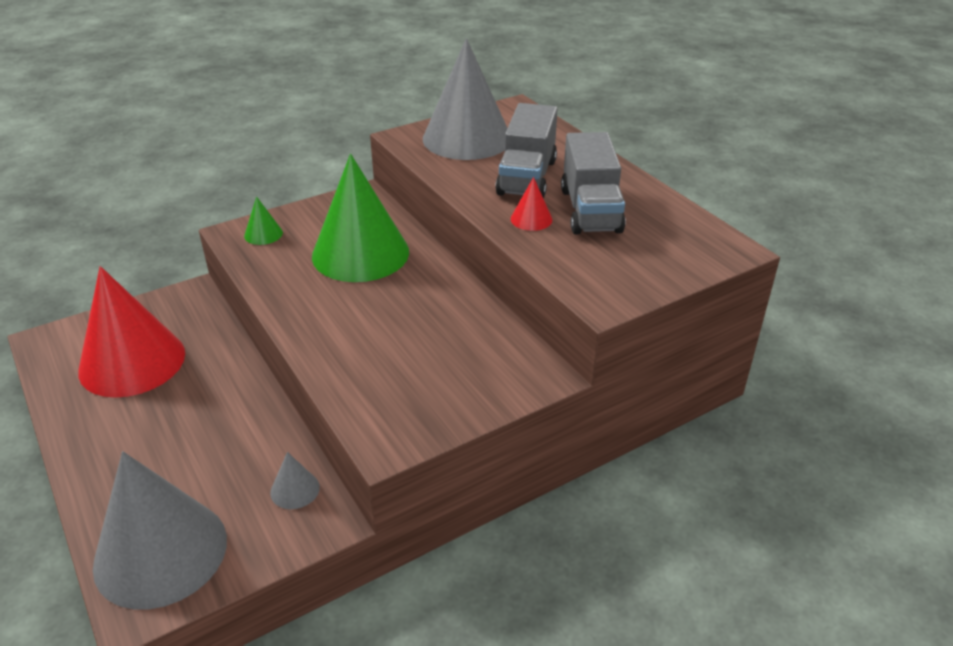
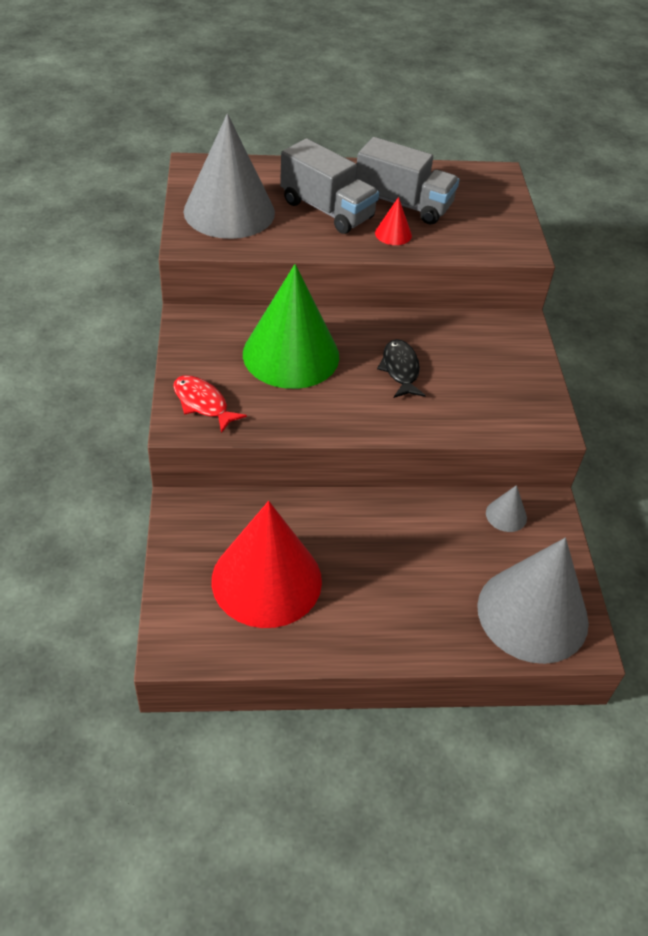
camera: 65 degrees left, 10 degrees up
green cone [244,197,283,245] -> red fish [173,375,247,433]
none -> black fish [377,339,426,398]

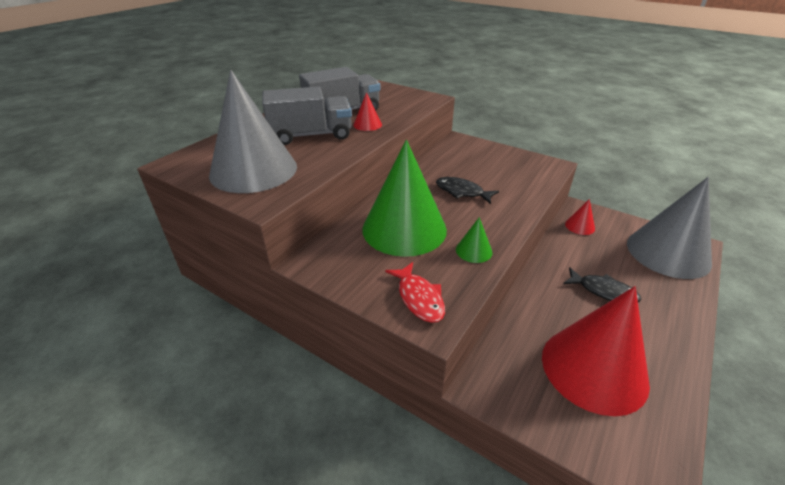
camera: 50 degrees left, 10 degrees down
red fish [173,375,247,433] -> red fish turned 105 degrees counterclockwise [385,262,445,323]
grey cone [486,485,527,532] -> red cone [565,199,595,235]
none -> green cone [456,217,493,263]
none -> black fish [563,267,641,302]

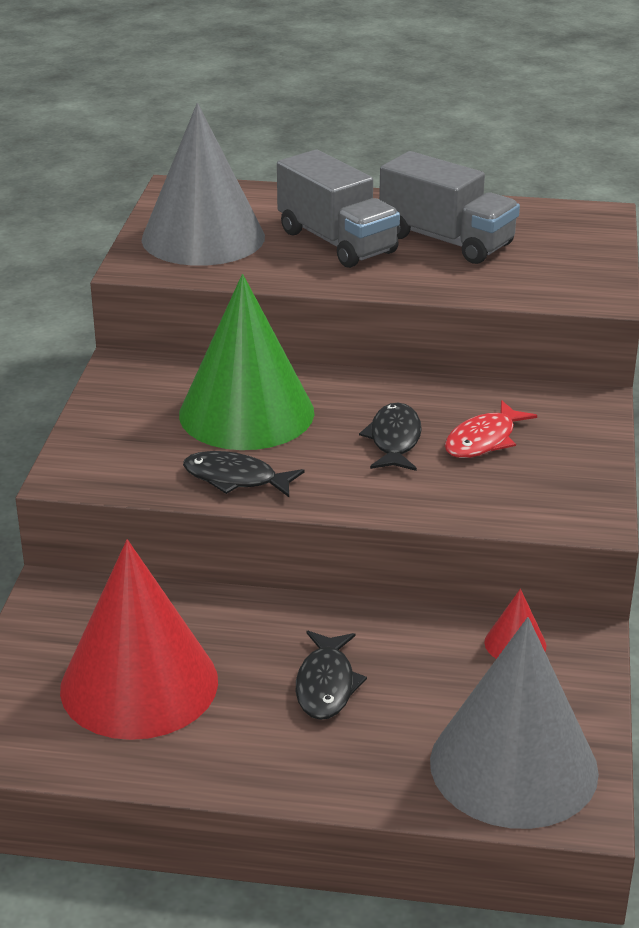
camera: 65 degrees right, 5 degrees down
red cone [353,92,382,131] -> none
red fish [385,262,445,323] -> red fish moved to [445,400,537,458]
green cone [456,217,493,263] -> black fish [183,451,305,497]

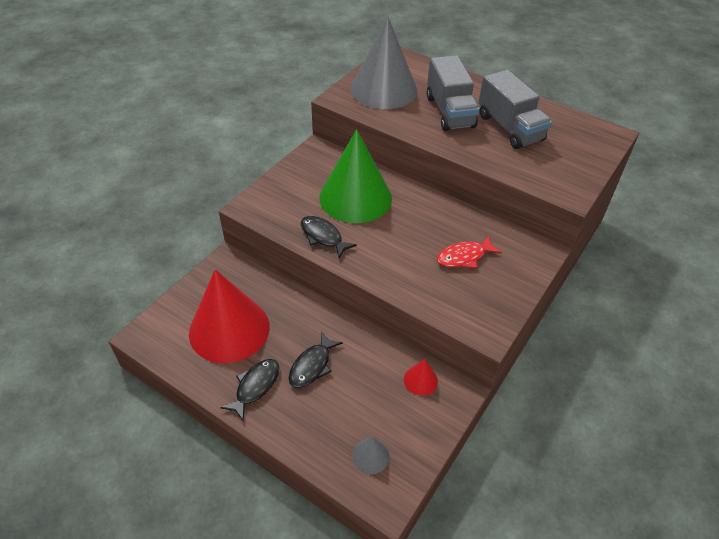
camera: 25 degrees right, 15 degrees up
black fish [359,403,422,471] -> black fish moved to [220,359,279,421]
grey cone [430,617,599,829] -> grey cone [352,437,389,474], size x0.40

